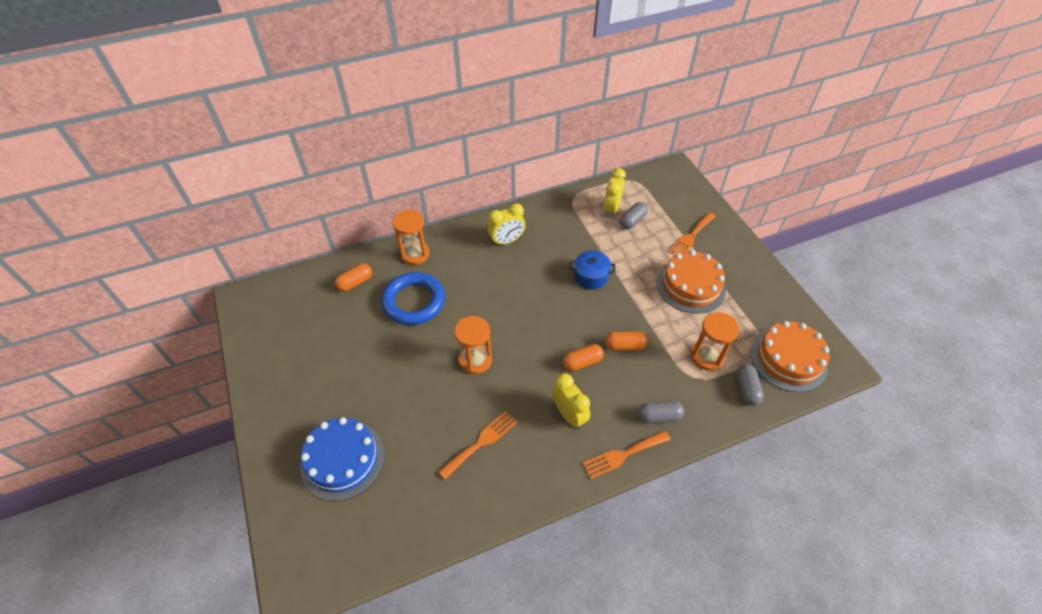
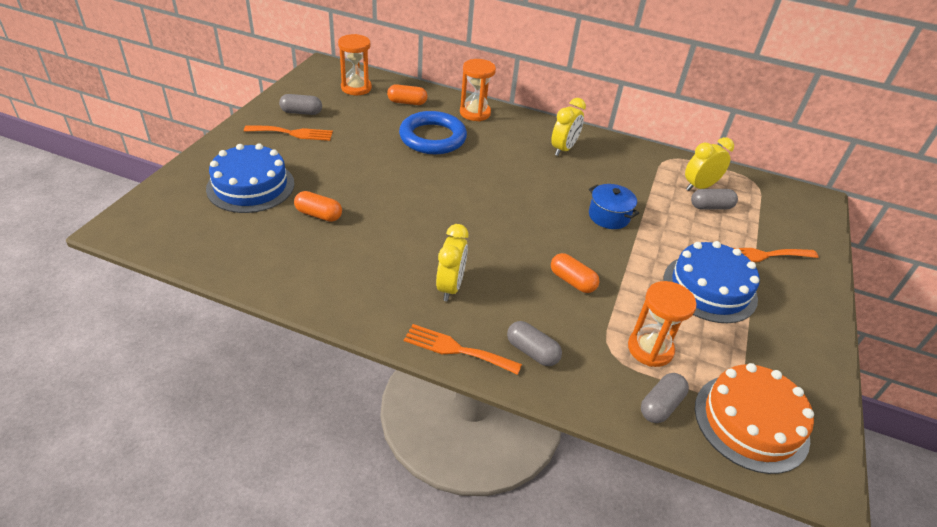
camera: 40 degrees right, 10 degrees down
orange fork [438,411,517,479] -> orange fork moved to [244,125,333,141]
orange hourglass [454,316,492,374] -> orange hourglass moved to [338,34,372,95]
yellow clock [488,203,526,246] -> yellow clock turned 75 degrees counterclockwise [551,98,586,156]
orange capsule [563,344,604,371] -> orange capsule moved to [294,191,342,222]
orange cake [657,250,726,314] -> blue cake [664,241,760,323]
none -> grey capsule [279,94,322,115]

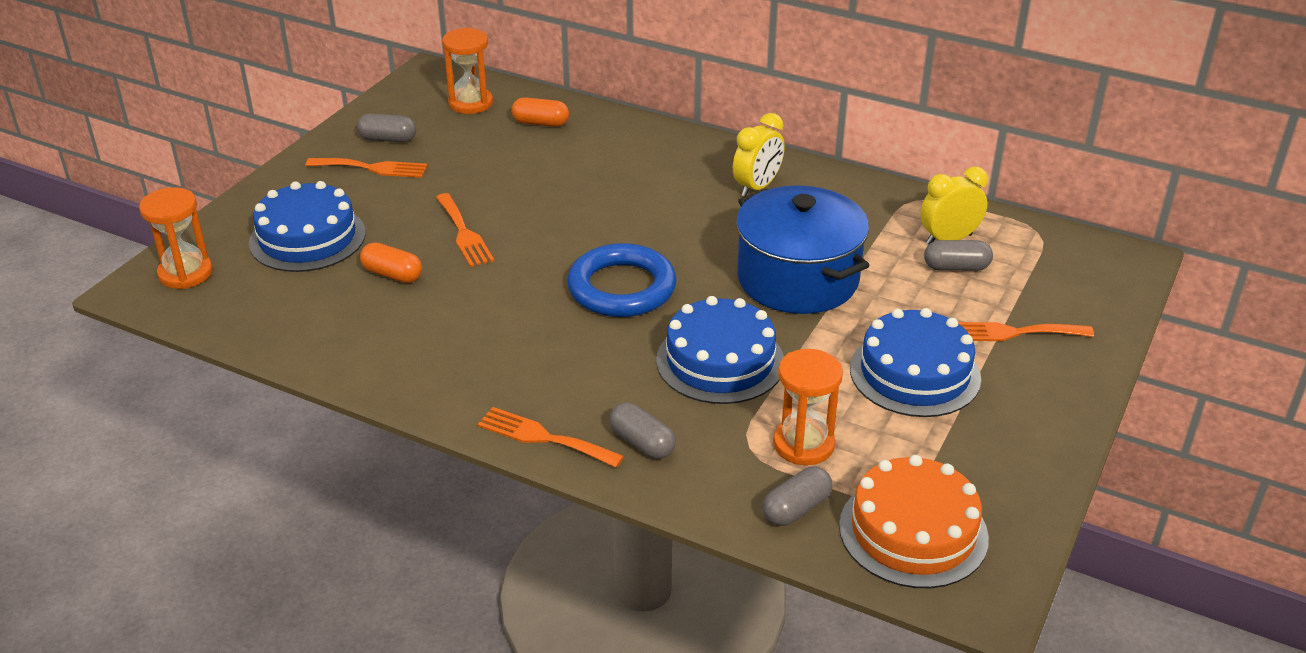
camera: 10 degrees right, 5 degrees down
blue ring [399,111,467,154] -> blue ring moved to [567,243,677,317]
yellow clock [436,224,469,301] -> none
orange hourglass [460,59,496,121] -> orange hourglass moved to [139,187,213,289]
orange capsule [551,253,600,293] -> blue cake [656,296,784,404]
blue pot [589,184,639,229] -> blue pot [736,185,870,314], size x2.03
none -> orange fork [436,193,494,267]

